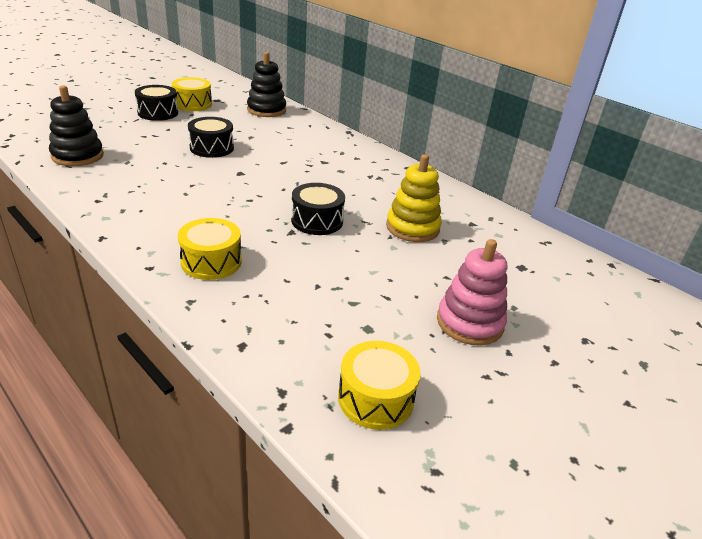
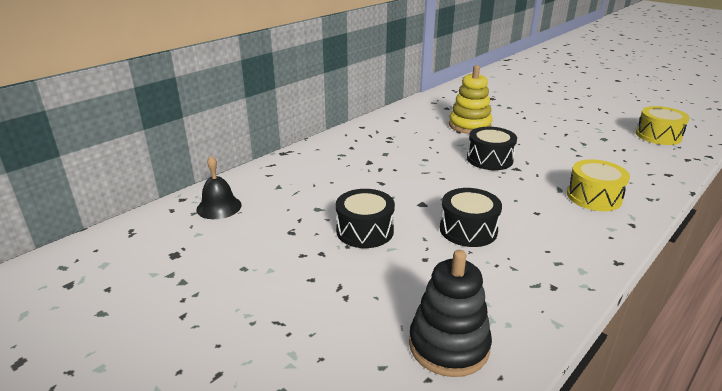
camera: 90 degrees left, 5 degrees down
black drum [135,85,178,121] -> black drum moved to [440,188,502,247]
yellow drum [172,77,212,111] -> none
black stacking toy [247,52,286,117] -> black bell [196,156,242,219]
pink stacking toy [437,239,507,345] -> none

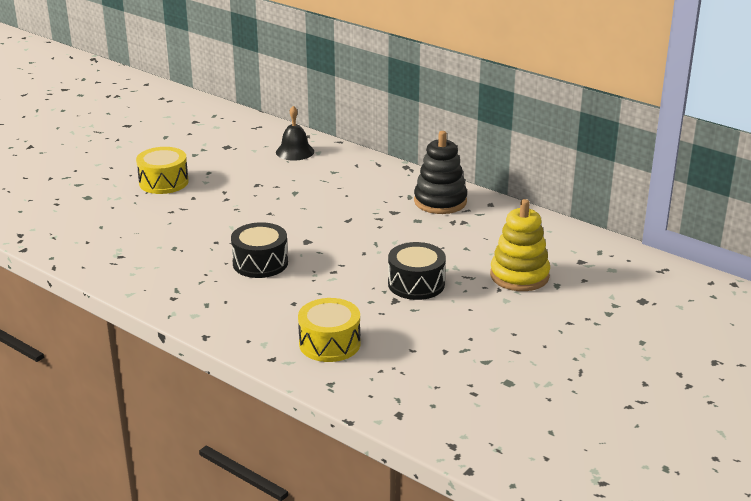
camera: 85 degrees right, 0 degrees up
black drum [336,189,395,248] -> none
black stacking toy [409,250,492,377] -> black stacking toy moved to [414,131,467,214]
yellow drum [636,106,690,145] -> yellow drum moved to [136,147,189,194]

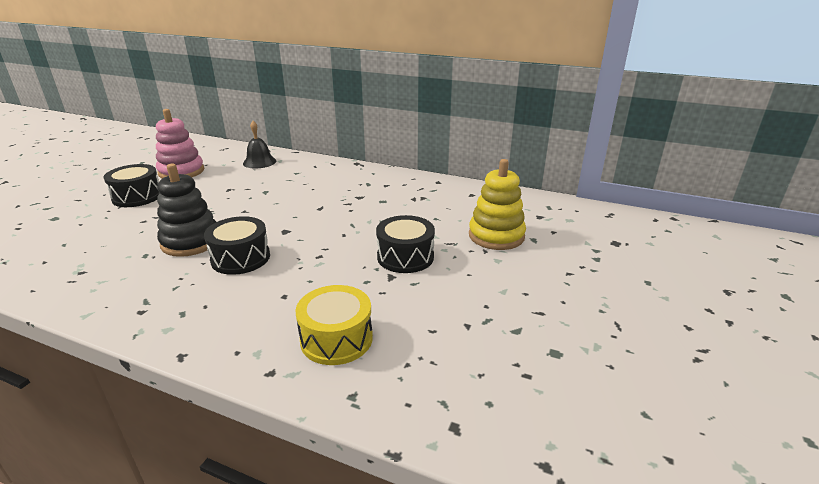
camera: 15 degrees left, 0 degrees up
yellow drum [136,147,189,194] -> black drum [103,164,160,207]
black stacking toy [414,131,467,214] -> black stacking toy moved to [157,164,216,257]
none -> pink stacking toy [156,109,204,178]

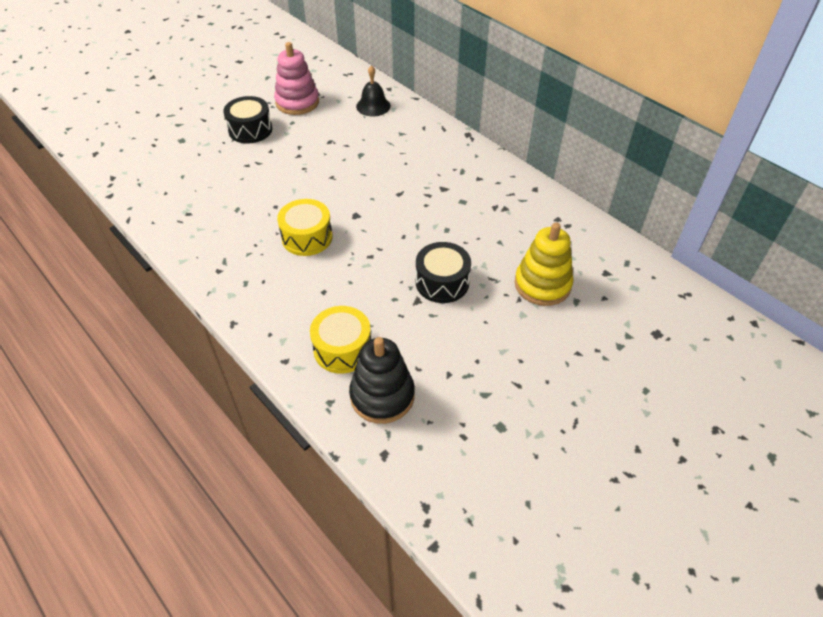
camera: 25 degrees right, 20 degrees up
black stacking toy [157,164,216,257] -> black stacking toy moved to [349,337,415,424]
black drum [204,216,270,275] -> yellow drum [277,199,333,256]

